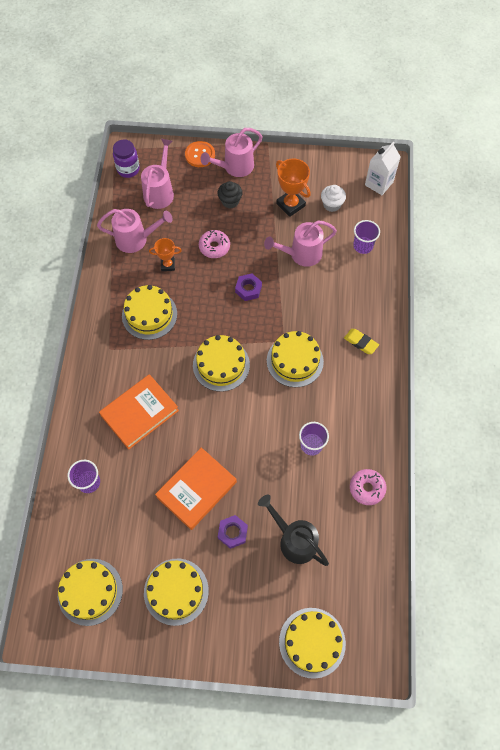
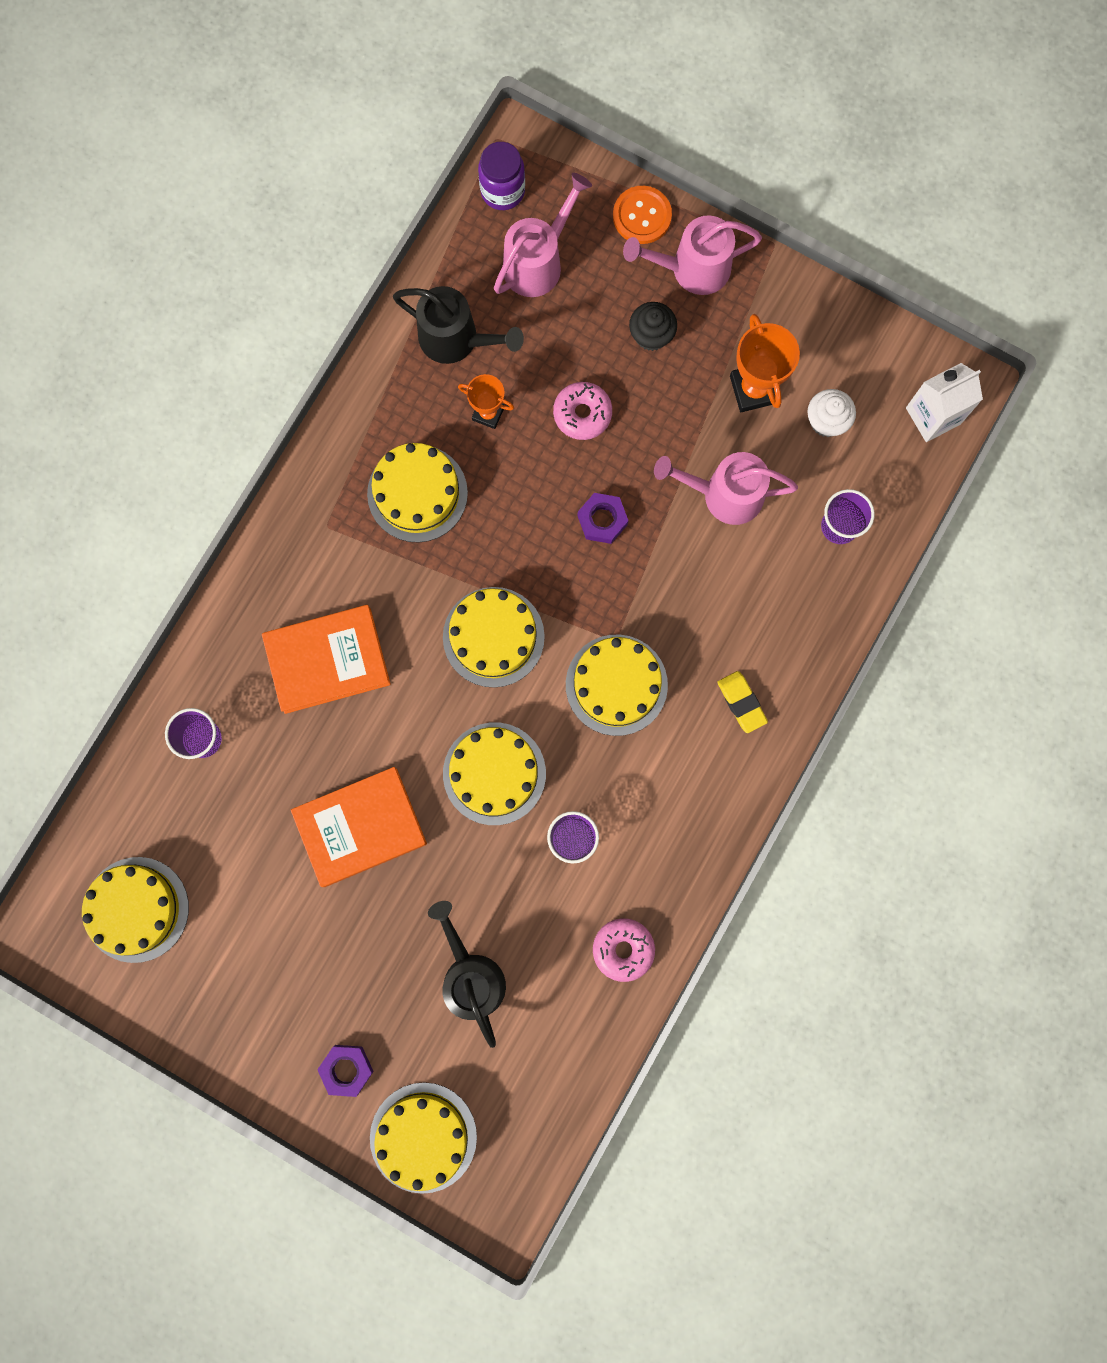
camera: 25 degrees right, 15 degrees up
pink watering can [97,209,173,253] -> black watering can [393,286,524,364]
yellow cake [144,559,209,626] -> yellow cake moved to [443,722,546,825]
purple nut [218,515,248,549] -> purple nut moved to [317,1045,374,1097]

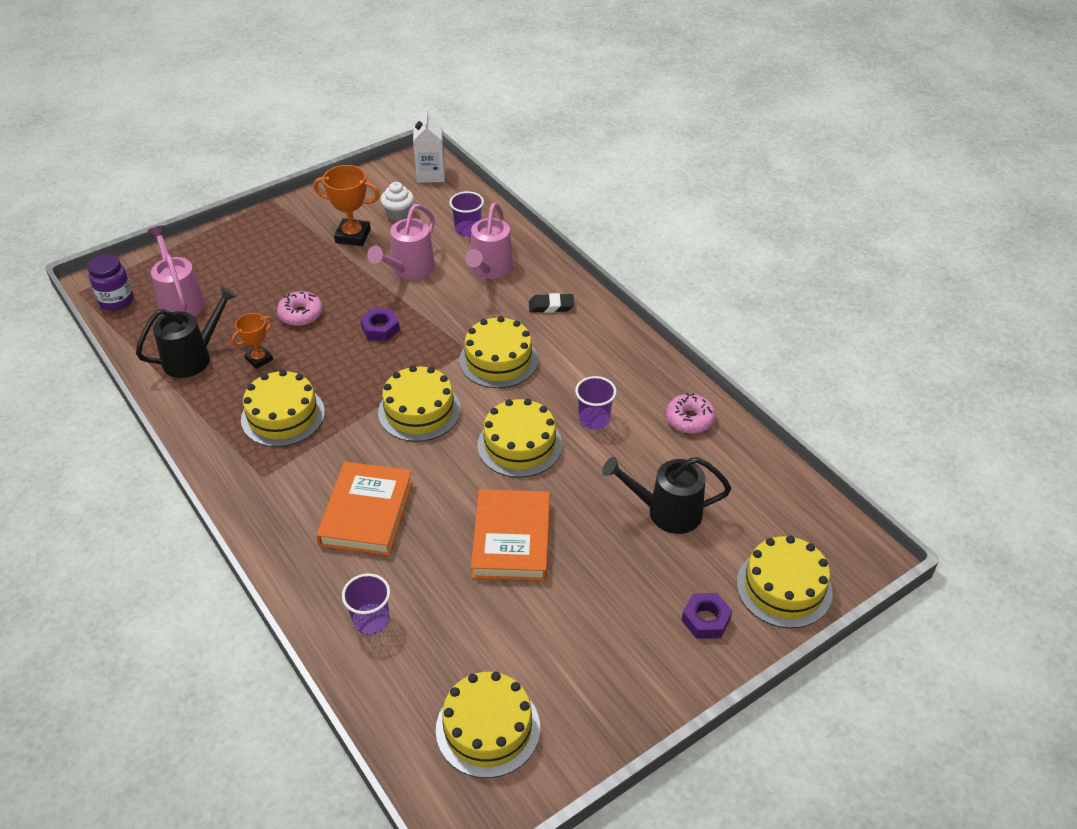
camera: 65 degrees left, 35 degrees down
orange button [613,186,672,244] -> none
pink watering can [623,215,762,295] -> pink watering can moved to [465,203,513,279]
black cupcake [629,302,677,351] -> none
yellow eraser [717,671,768,733] -> black eraser [529,293,574,313]

